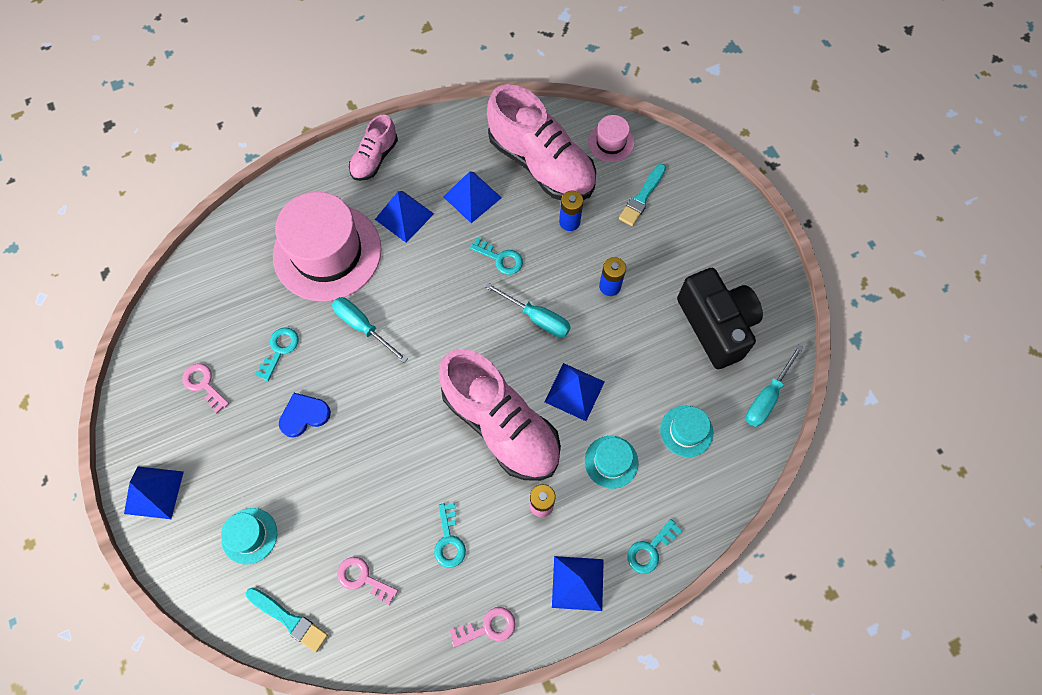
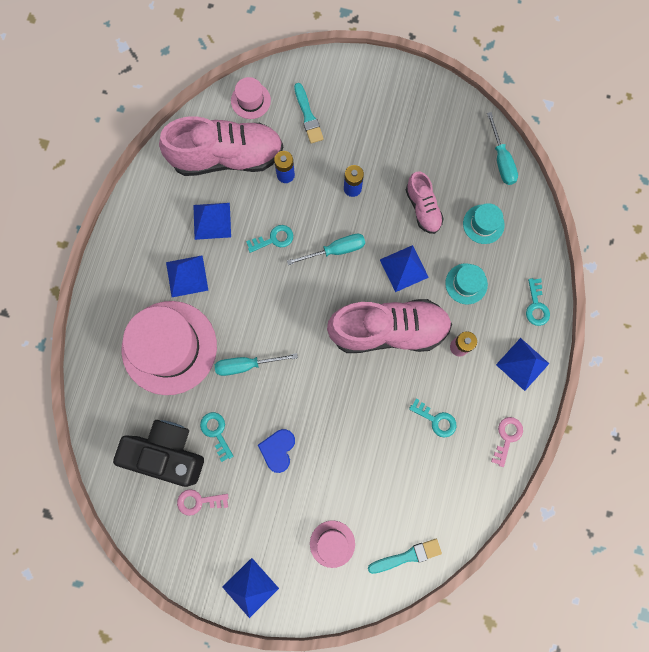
camera: 50 degrees left, 10 degrees up
turquoise hat [221,508,277,565] -> pink hat [310,520,355,568]
pink key [337,557,398,605] -> none
pink shoe [349,114,398,181] -> pink shoe moved to [406,171,444,234]
black camera [677,268,763,369] -> black camera moved to [113,420,204,487]

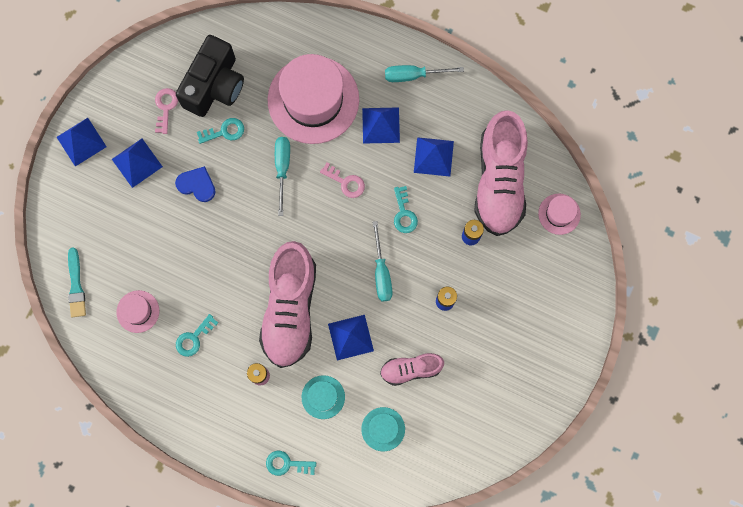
camera: 100 degrees right, 0 degrees up
turquoise brush [294,83,324,144] -> none
pink hat [310,520,355,568] -> pink hat moved to [116,290,159,333]
turquoise screwdriver [487,112,518,185] -> turquoise screwdriver moved to [385,65,464,82]
pink key [491,417,523,467] -> pink key moved to [320,163,365,198]
blue pyramid [496,338,549,391] -> blue pyramid moved to [112,139,163,188]

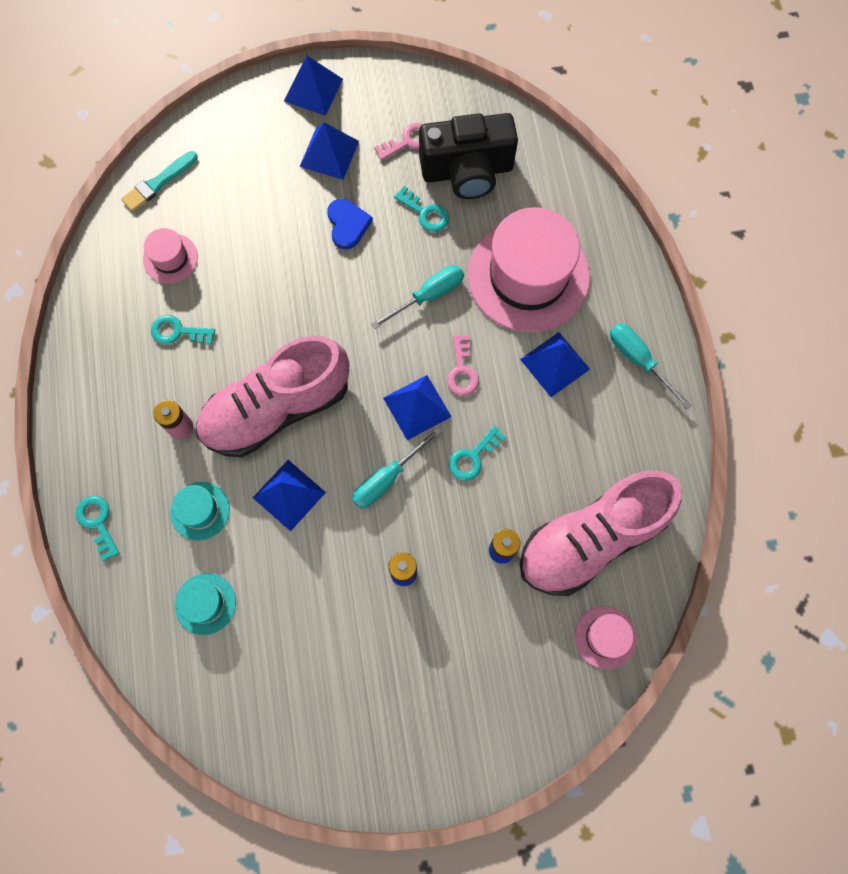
camera: 55 degrees right, 5 degrees down
pink shoe [380,353,444,386] -> none
blue pyramid [414,137,454,177] -> blue pyramid moved to [383,375,452,440]

